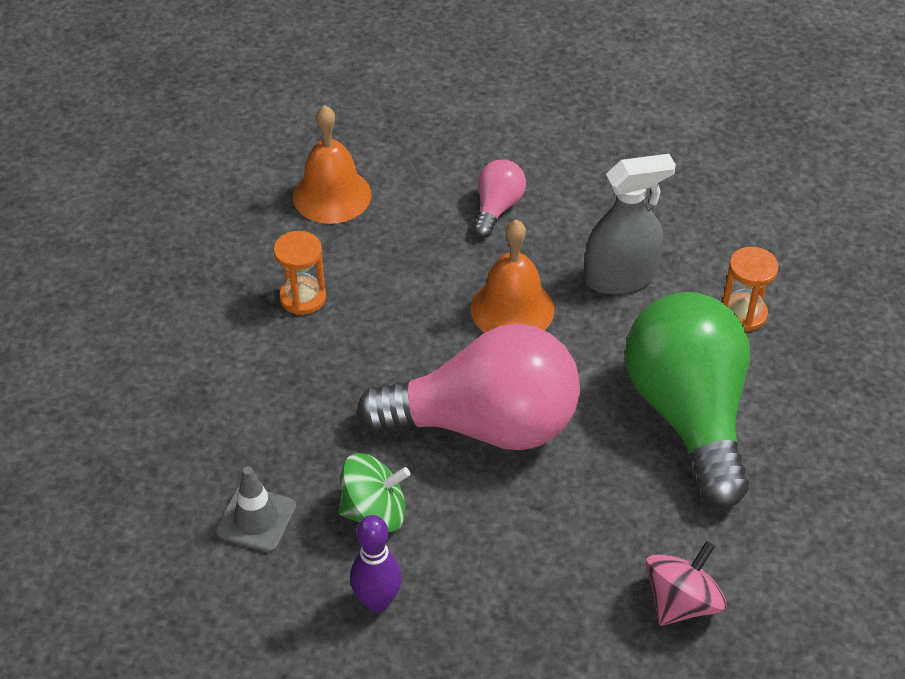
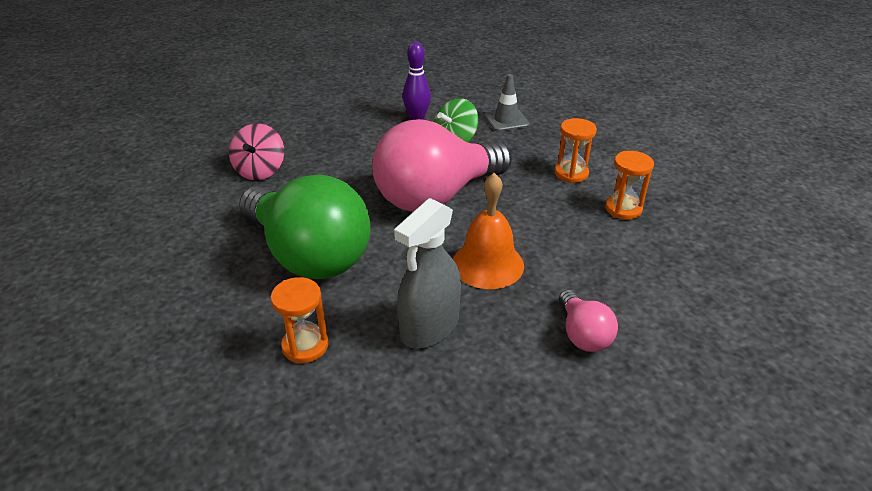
camera: 145 degrees right, 10 degrees down
orange bell [293,105,371,224] -> none
none -> orange hourglass [555,118,597,183]

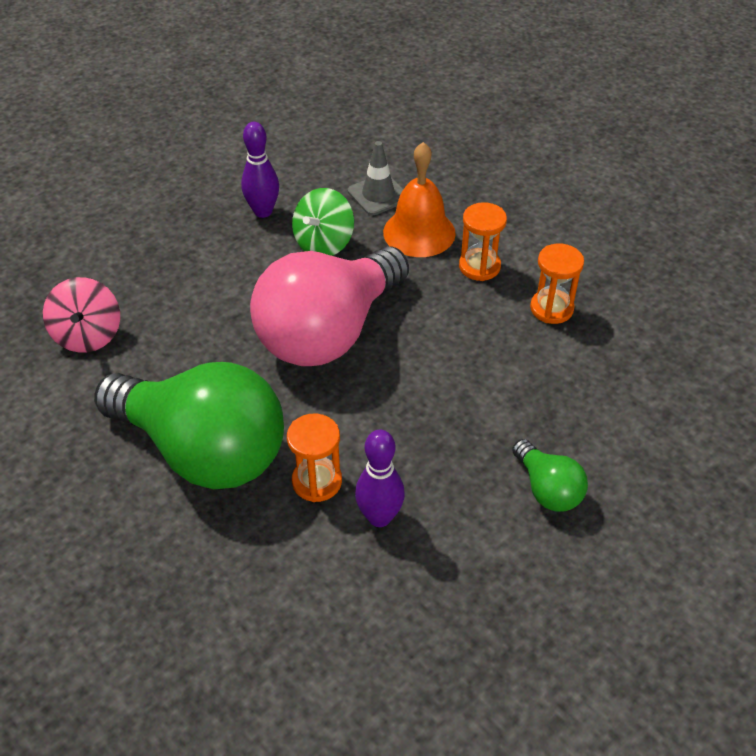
camera: 15 degrees left, 10 degrees up
orange hourglass [271,277,329,363] -> orange hourglass moved to [287,414,342,502]
grey spray bottle [394,198,461,349] -> purple bowling pin [355,430,405,527]
orange bell [453,173,524,289] -> orange bell moved to [383,142,456,257]
pink light bulb [559,290,618,352] -> green light bulb [512,439,588,512]

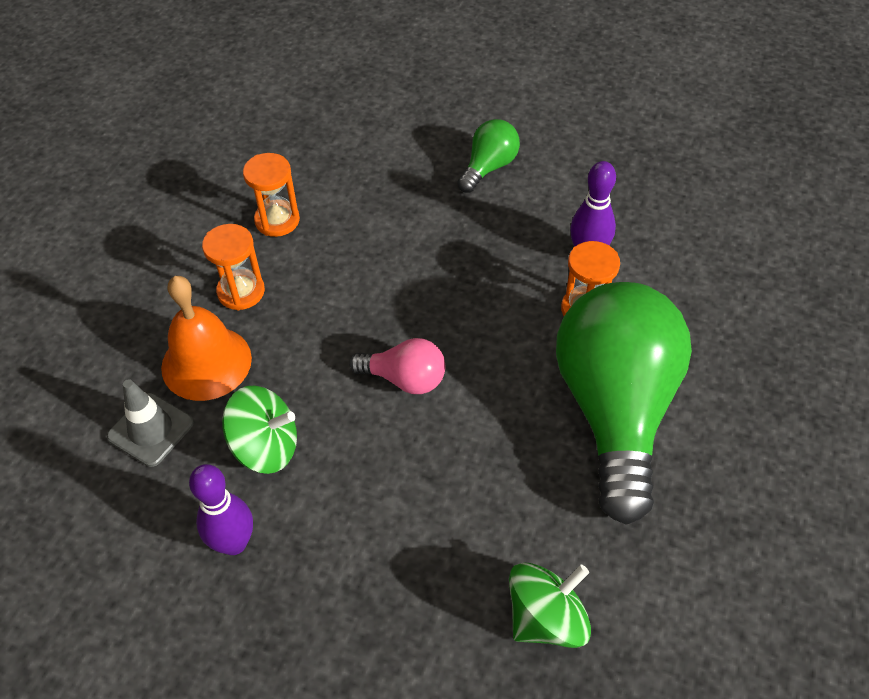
camera: 115 degrees left, 5 degrees up
pink spinning top [43,277,120,352] -> green spinning top [509,563,591,648]
pink light bulb [250,246,409,366] -> pink light bulb [349,338,445,394], size x0.44

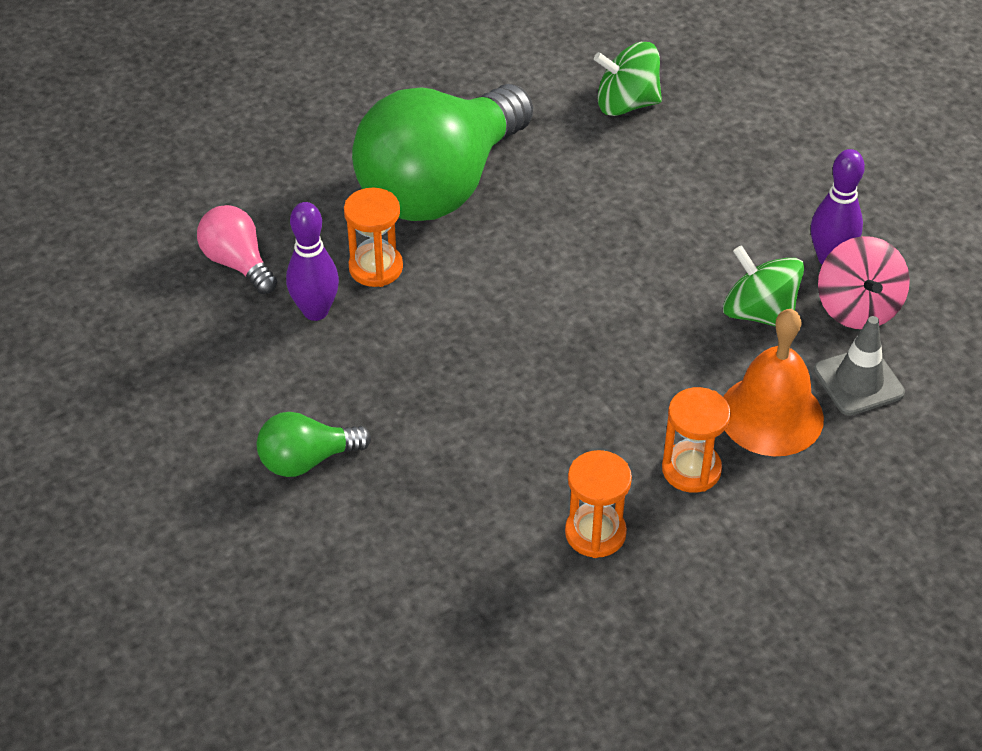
camera: 145 degrees left, 5 degrees down
pink light bulb [349,338,445,394] -> pink light bulb moved to [197,205,277,294]
none -> pink spinning top [818,236,910,329]

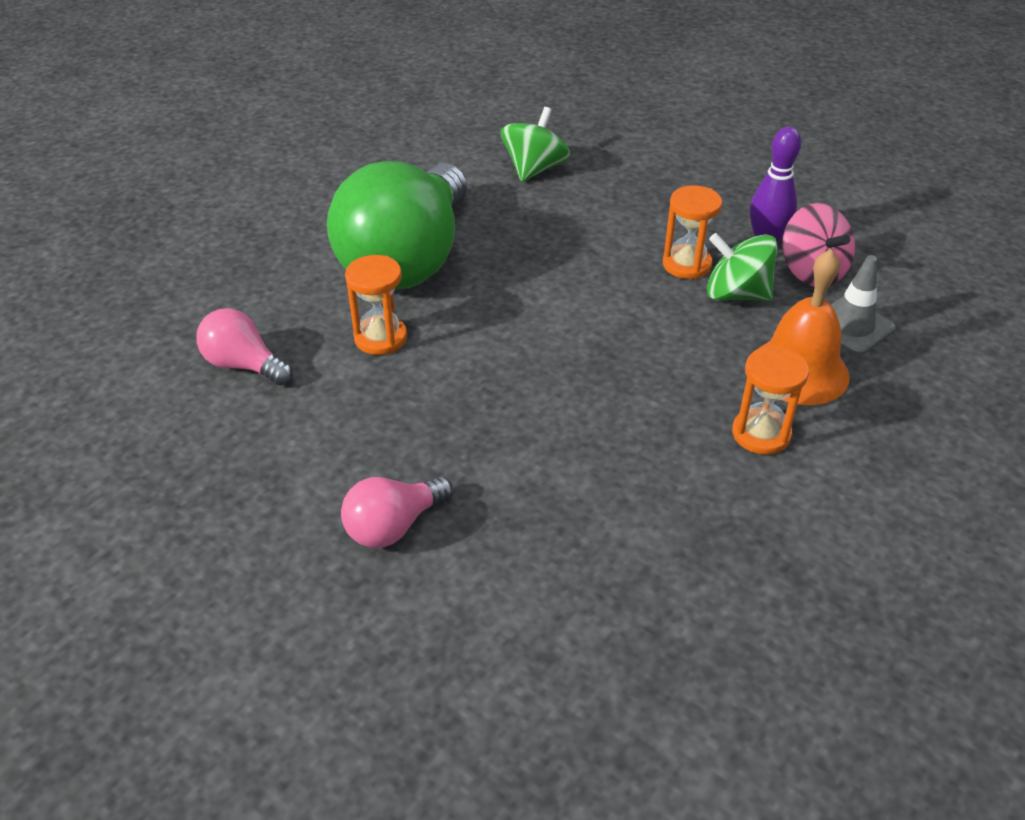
camera: 20 degrees left, 5 degrees down
green light bulb [257,412,371,477] -> pink light bulb [341,476,453,548]
purple bowling pin [286,202,339,321] -> none
orange hourglass [565,450,632,558] -> orange hourglass moved to [663,185,722,279]
green spinning top [594,42,662,116] -> green spinning top turned 135 degrees clockwise [501,107,570,182]

